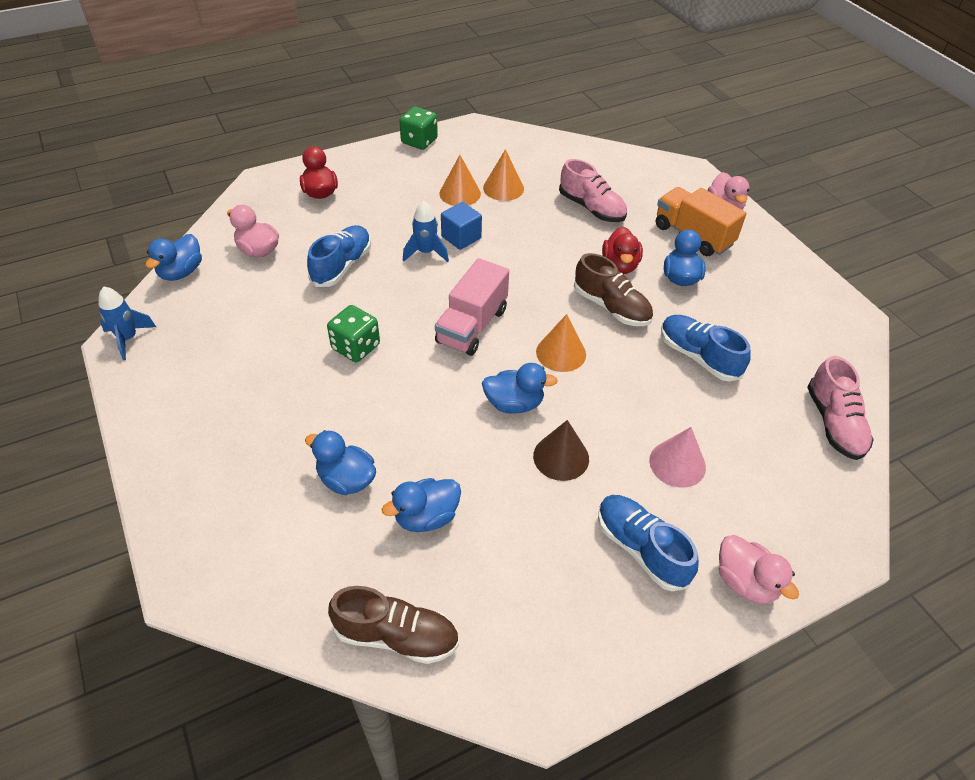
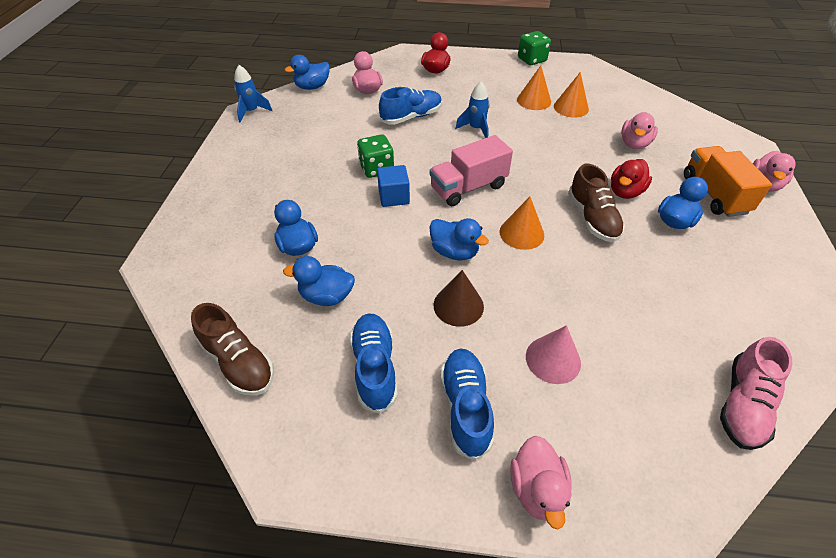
camera: 35 degrees right, 0 degrees up
blue cube [441,202,482,250] -> blue cube moved to [377,165,410,207]
pink shoe [559,159,627,222] -> pink duck [621,112,658,149]
blue shoe [661,315,751,381] -> blue shoe moved to [350,313,398,414]

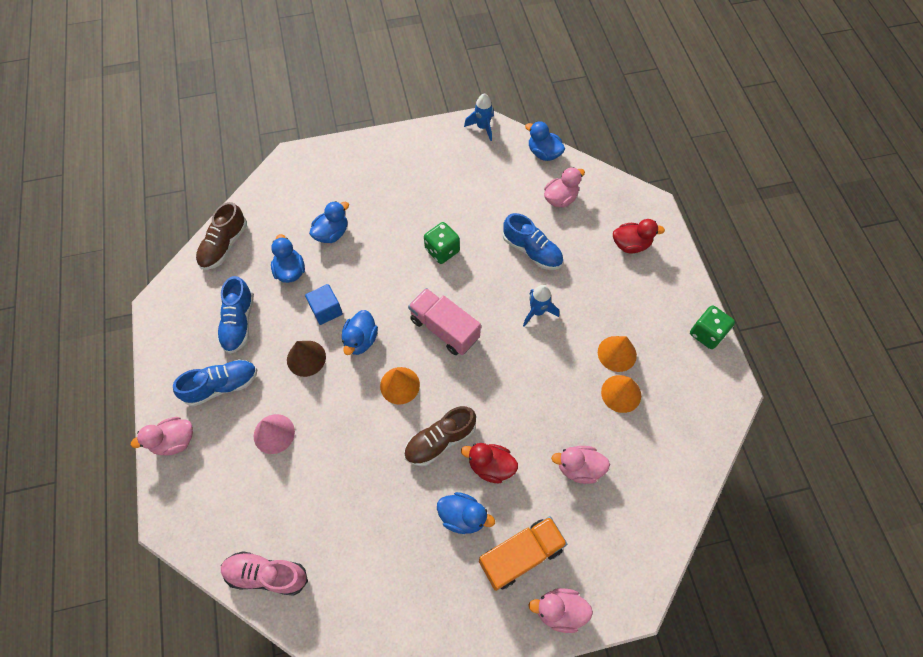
camera: 70 degrees right, 15 degrees up
blue shoe [350,313,398,414] -> blue shoe turned 120 degrees clockwise [217,276,254,354]
blue cube [377,165,410,207] -> blue cube moved to [305,284,343,325]

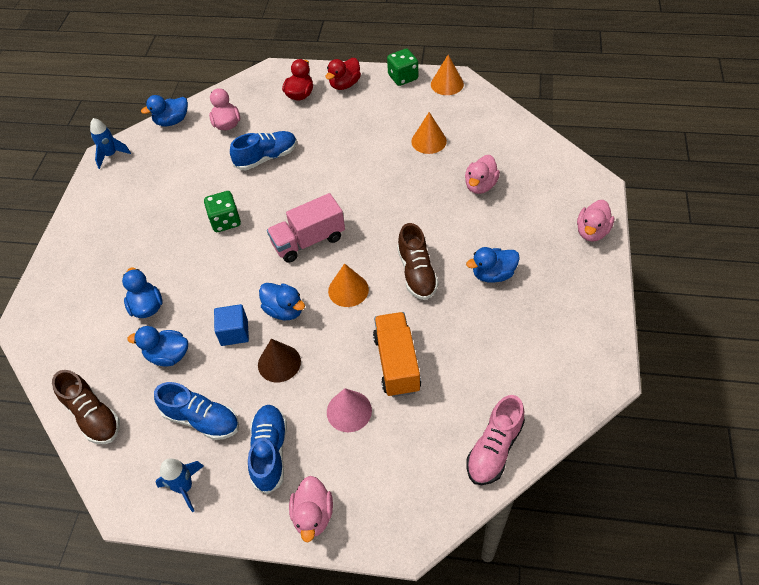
camera: 65 degrees left, 10 degrees down
blue duck [437,492,495,534] -> blue duck turned 150 degrees counterclockwise [466,247,520,283]
red duck [461,443,518,483] -> red duck moved to [325,58,361,90]
orange truck [479,516,567,591] -> orange truck moved to [373,312,421,397]
blue rocket [523,285,559,327] -> blue rocket moved to [155,458,204,512]
orange cone [598,336,637,372] -> orange cone moved to [431,55,464,95]

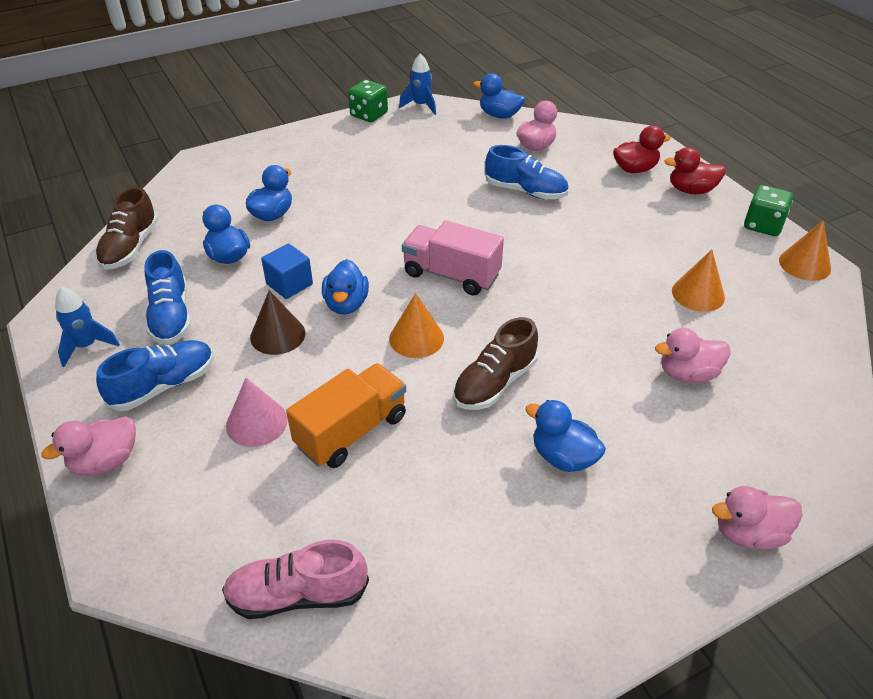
camera: 50 degrees right, 10 degrees down
green dice [204,191,241,232] -> green dice moved to [348,80,388,122]

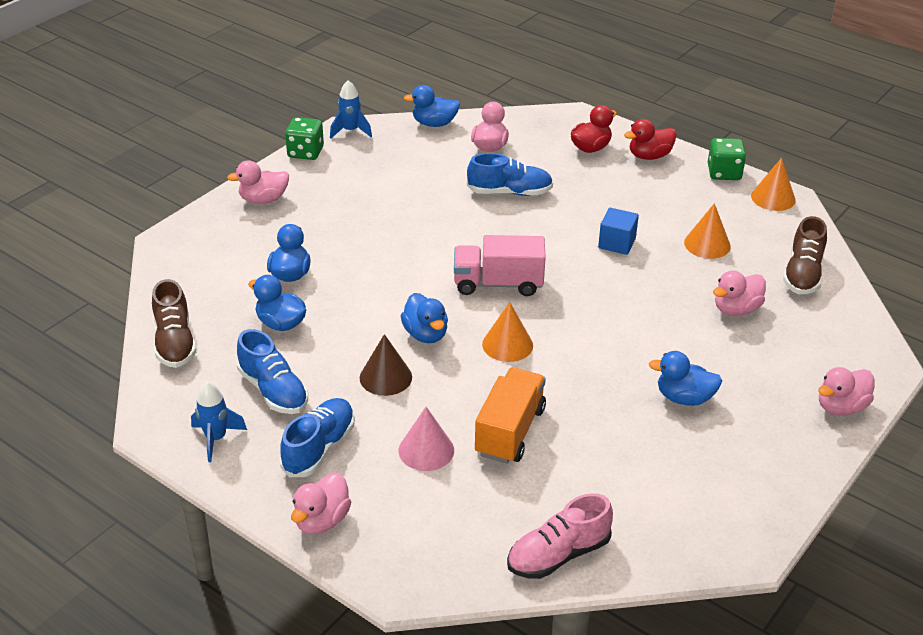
camera: 25 degrees left, 5 degrees down
blue cube [261,243,313,299] -> blue cube moved to [598,208,639,255]
brown shoe [453,317,538,410] -> brown shoe moved to [783,216,827,294]
none -> pink duck [227,160,289,204]

